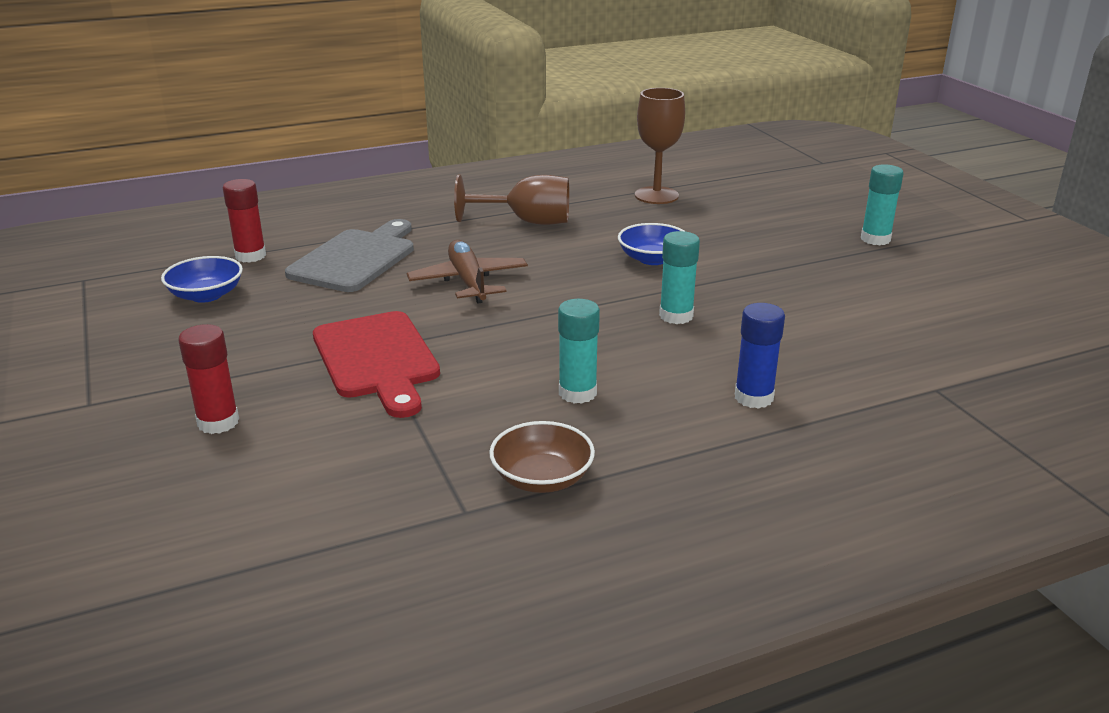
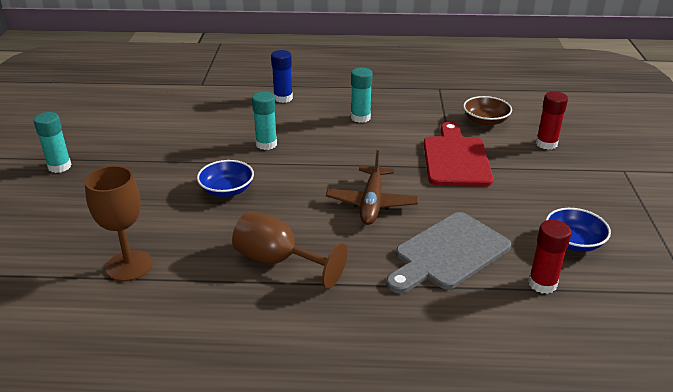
camera: 155 degrees left, 5 degrees up
brown bowl [489,421,595,493] -> brown bowl moved to [463,96,512,126]

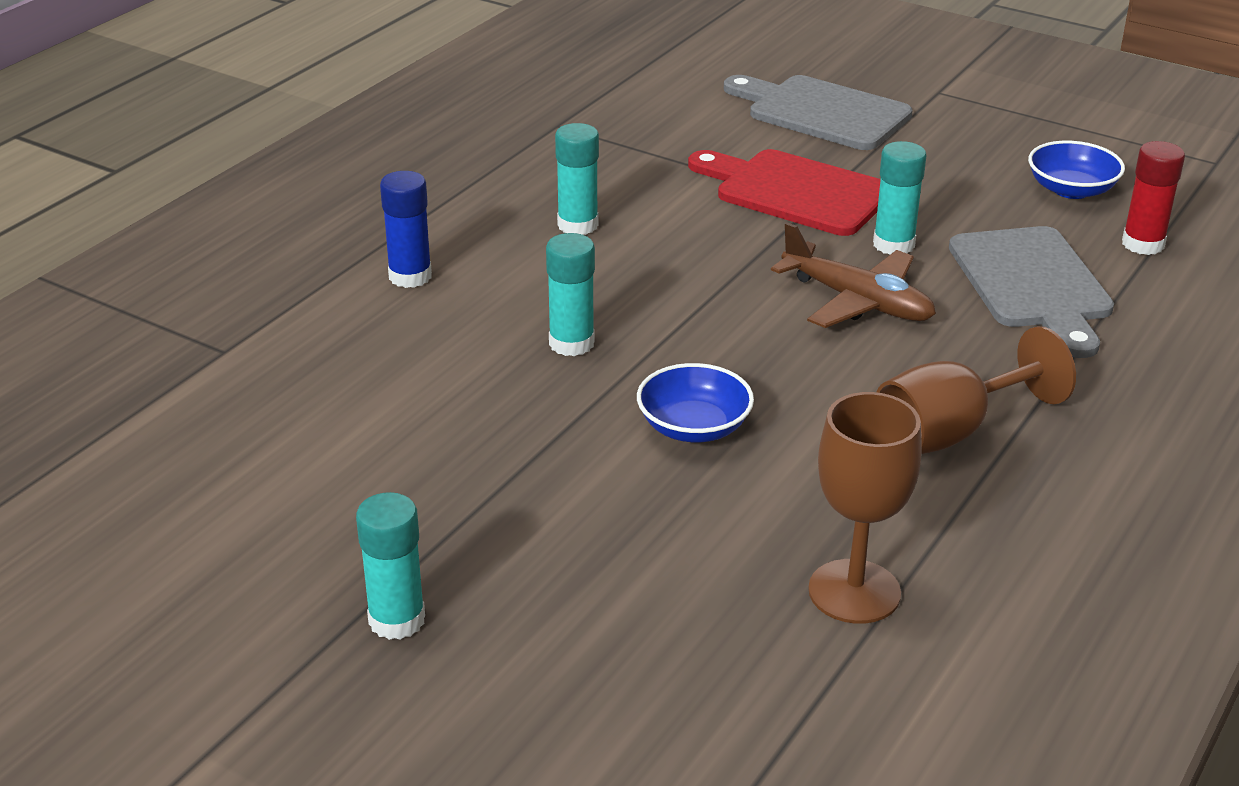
camera: 60 degrees left, 0 degrees up
brown bowl [463,96,512,126] -> none
red glue stick [536,91,568,150] -> grey cutting board [724,75,913,150]
none -> turquoise glue stick [873,141,926,254]

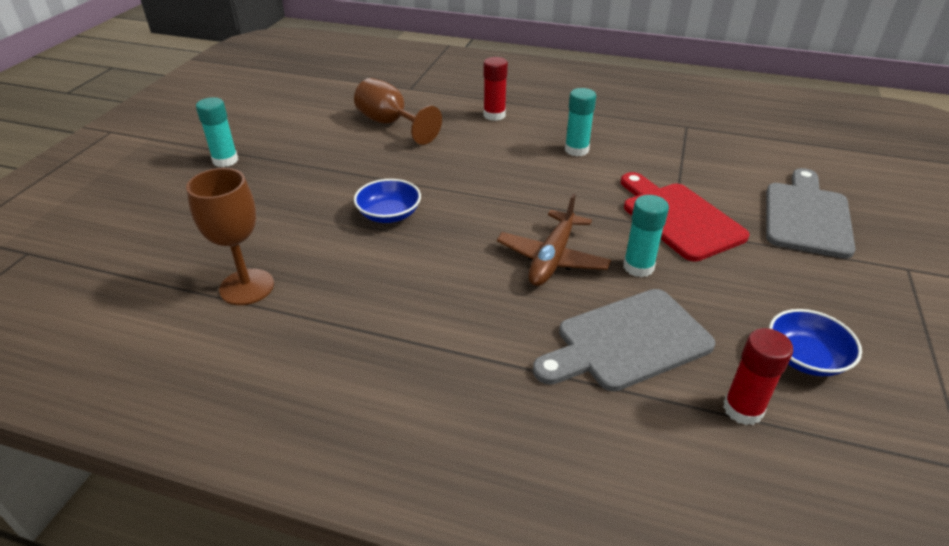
camera: 75 degrees right, 5 degrees up
blue glue stick [380,171,432,288] -> red glue stick [484,57,508,121]
turquoise glue stick [546,233,595,356] -> none
red cutting board [688,149,881,236] -> red cutting board turned 45 degrees counterclockwise [621,172,750,262]
brown goblet [877,326,1076,454] -> brown goblet moved to [354,78,442,145]

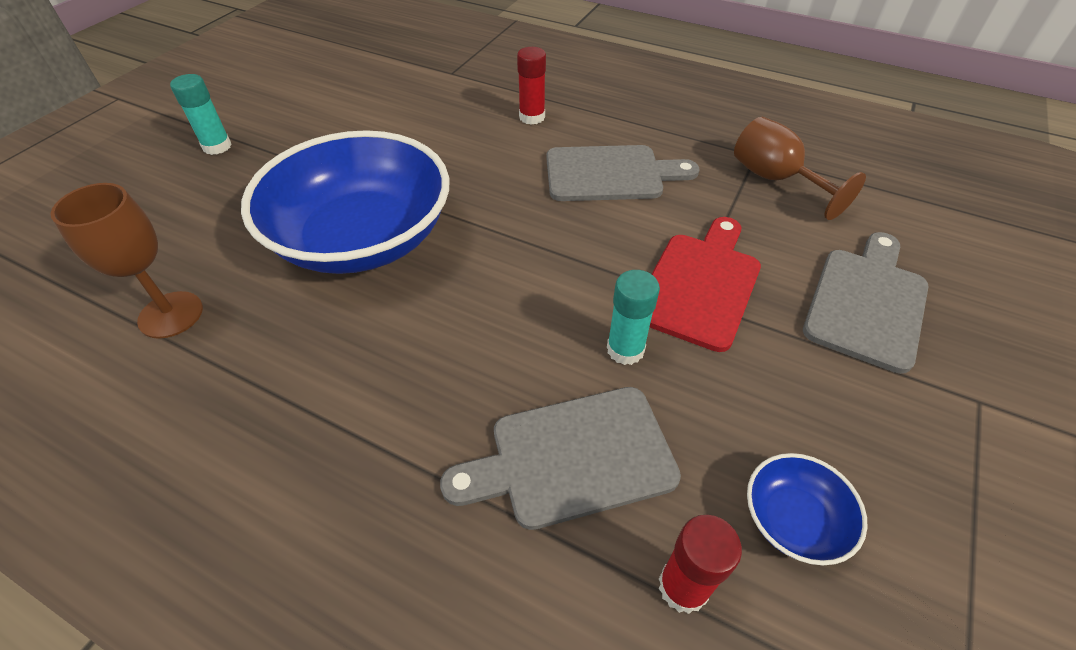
camera: 10 degrees right, 10 degrees up
brown goblet [354,78,442,145] -> brown goblet moved to [734,117,866,220]
blue bowl [354,179,421,223] -> blue bowl [241,130,449,274], size x2.47
brown plane [497,193,611,286] -> none
turquoise glue stick [565,88,596,156] -> grey cutting board [546,145,699,201]
red cutting board [621,172,750,262] -> red cutting board turned 45 degrees clockwise [650,217,761,352]

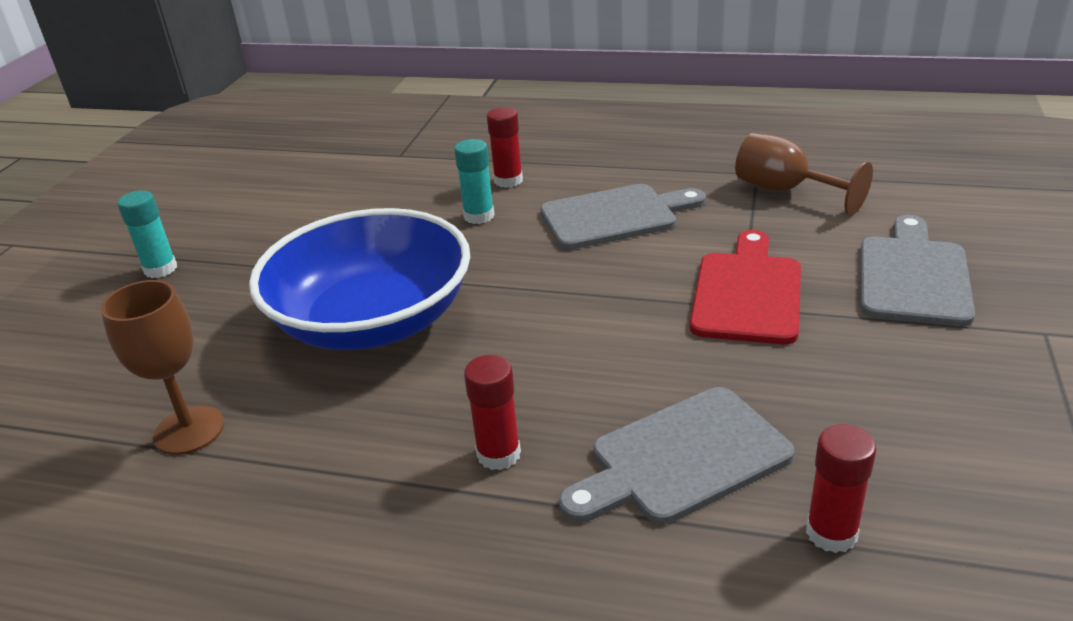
camera: 10 degrees left, 15 degrees down
turquoise glue stick [607,270,660,365] -> turquoise glue stick moved to [454,139,494,224]
blue bowl [747,453,868,565] -> none
none -> red glue stick [464,355,521,470]

